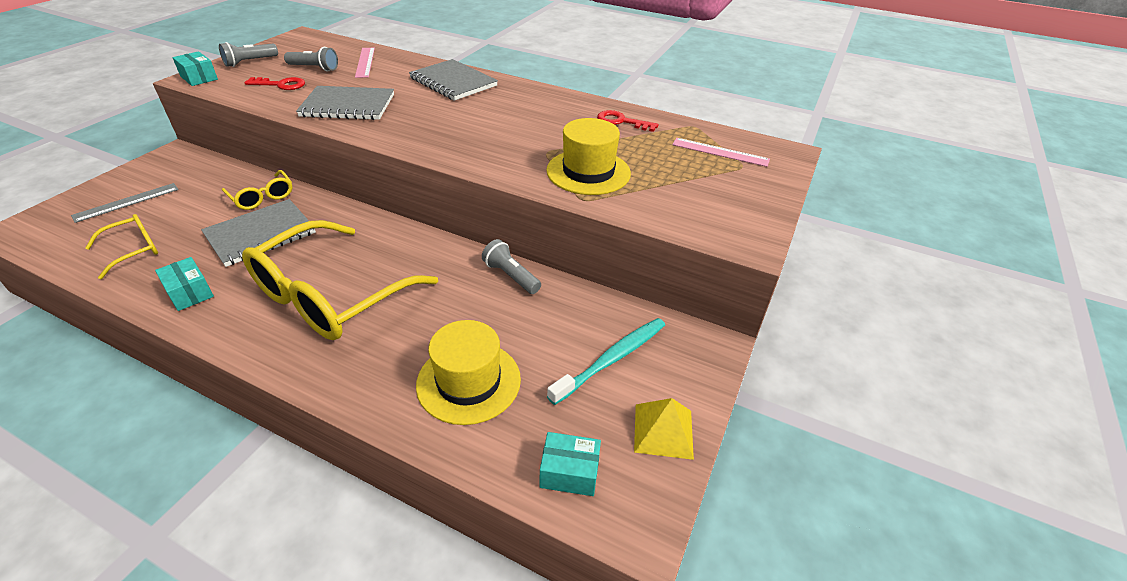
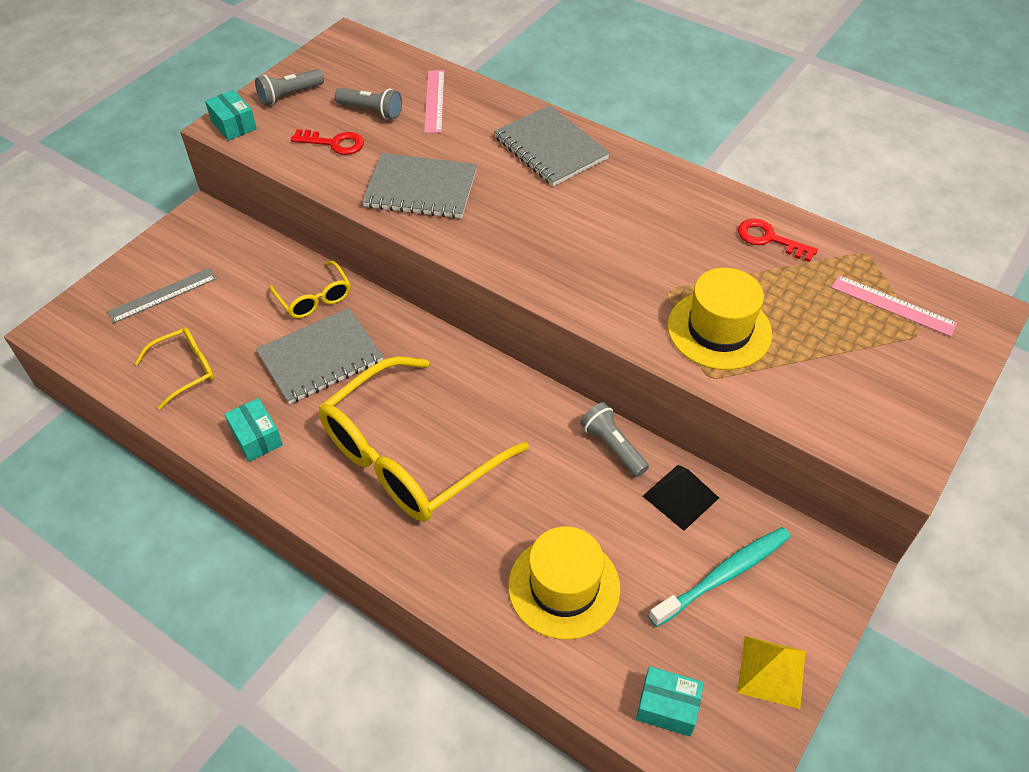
camera: 10 degrees right, 10 degrees up
none -> black pyramid [643,465,719,531]

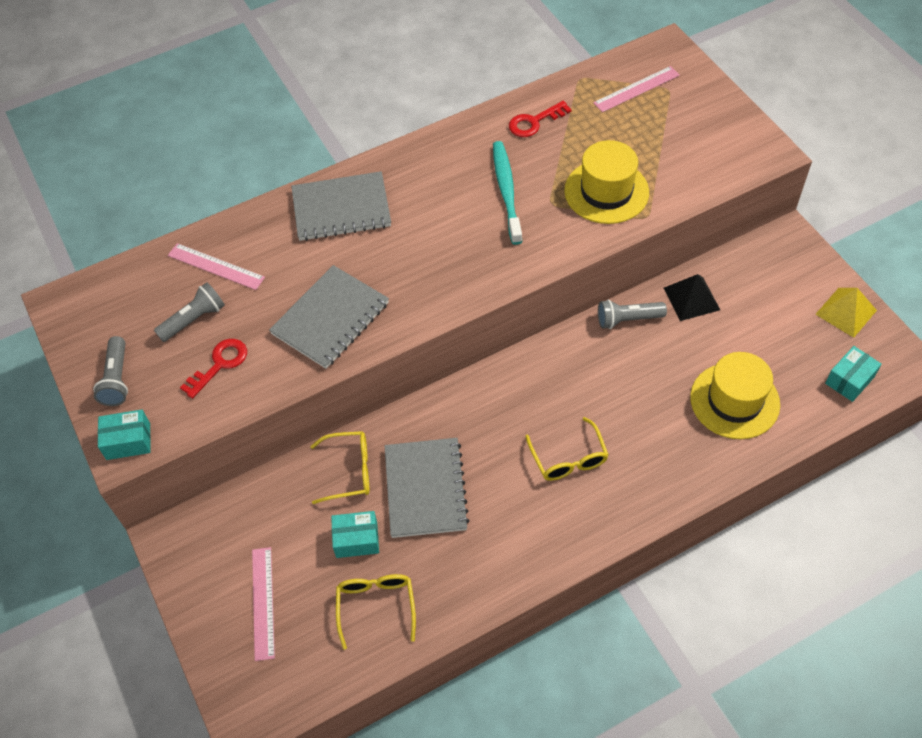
camera: 60 degrees left, 5 degrees up
grey ruler [107,268,217,323] -> pink ruler [252,547,275,661]
turquoise box [225,398,283,462] -> turquoise box moved to [331,511,379,558]
yellow glasses [318,356,529,522] -> yellow glasses [525,417,609,481], size x0.46
turquoise toothbrush [648,527,791,627] -> turquoise toothbrush moved to [493,141,522,245]

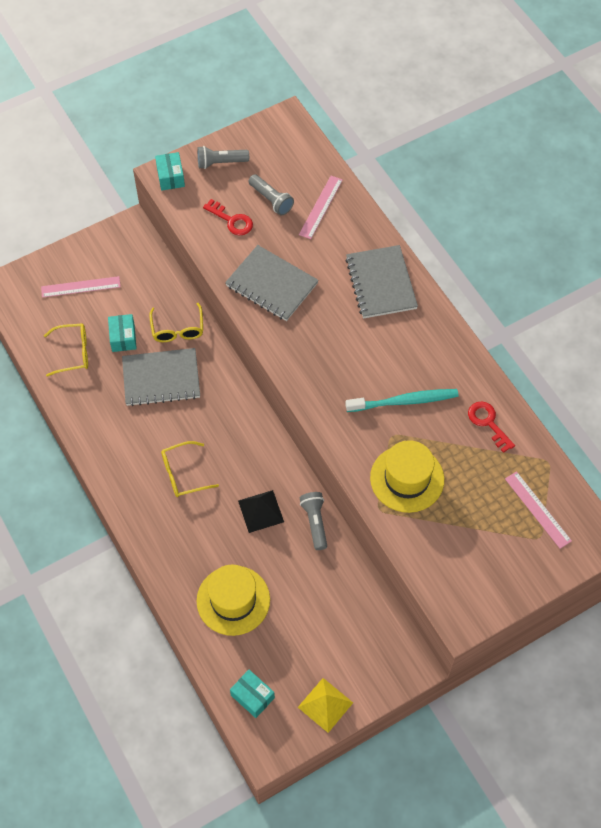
camera: 85 degrees right, 5 degrees up
black pyramid [664,274,720,321] -> black pyramid moved to [238,490,284,533]

